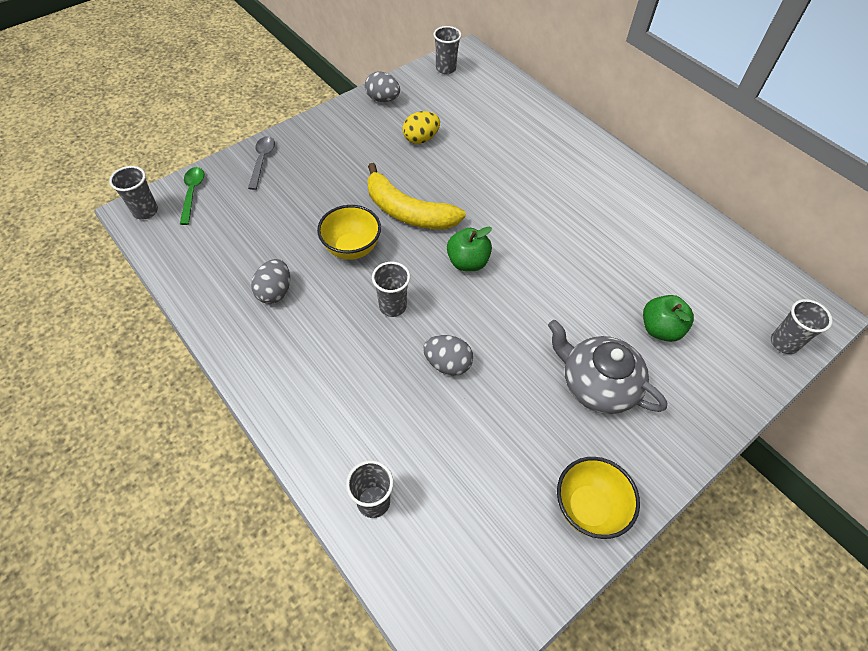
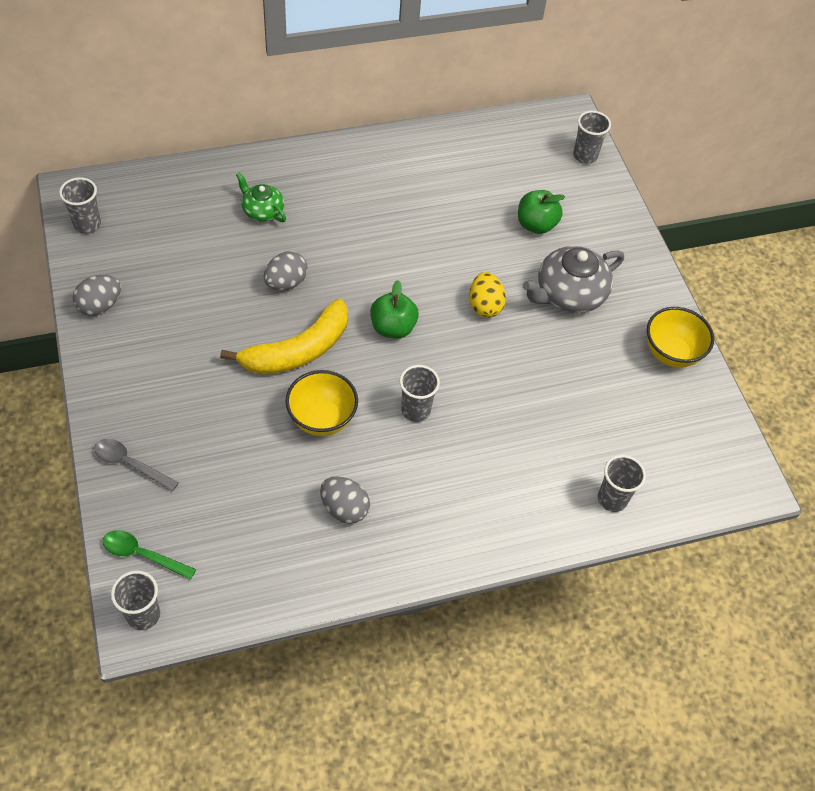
camera: 70 degrees left, 0 degrees up
yellow egg [403,111,440,144] -> yellow egg moved to [469,272,506,318]
grey egg [423,335,473,376] -> grey egg moved to [264,251,308,290]
none -> green teapot [236,172,286,222]

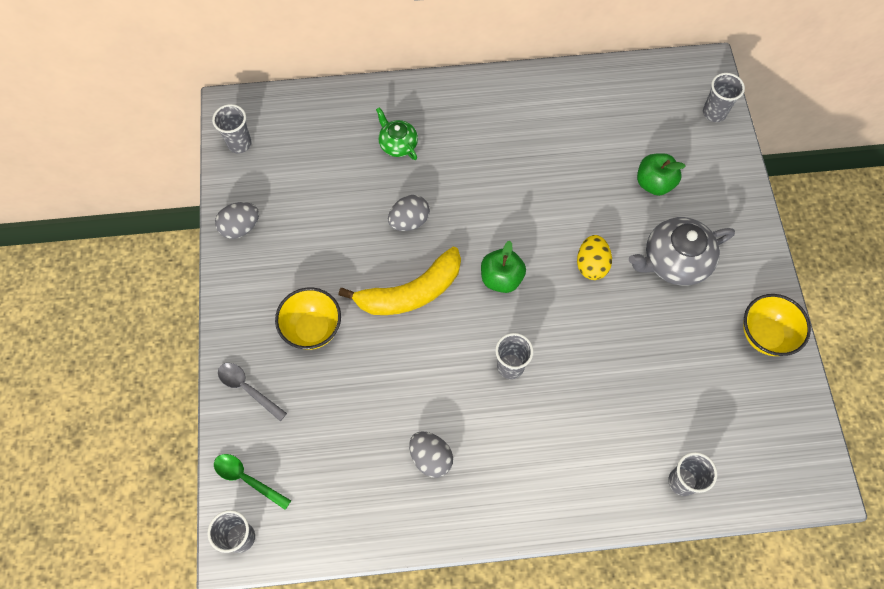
camera: 15 degrees right, 10 degrees up
yellow bowl [285,370,358,436] -> yellow bowl moved to [275,288,341,350]

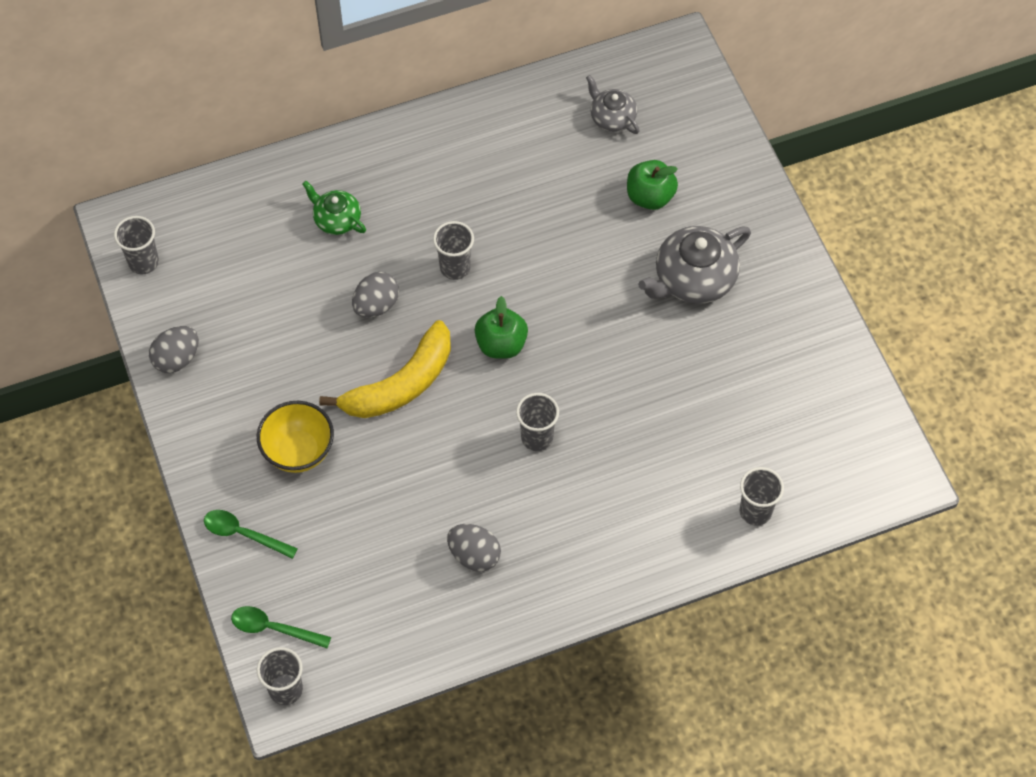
camera: 15 degrees left, 5 degrees down
grey spoon [218,363,287,421] -> green spoon [204,510,298,559]
yellow egg [577,235,612,280] -> none
grey cup [703,73,745,122] -> grey cup moved to [433,221,474,280]
yellow bowl [743,294,811,356] -> none
none -> grey teapot [586,75,640,134]

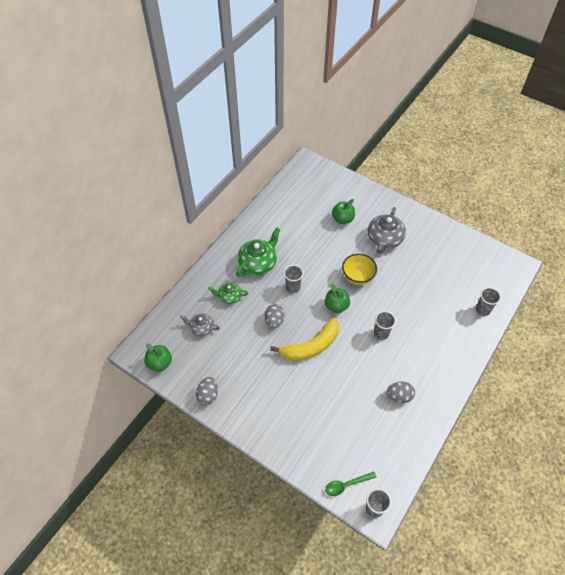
camera: 35 degrees left, 5 degrees down
grey cup [114,216,159,274] -> green apple [144,343,172,372]
green spoon [204,510,298,559] -> none
yellow bowl [257,401,334,473] -> yellow bowl moved to [342,253,377,285]
yellow banana [319,320,451,418] -> yellow banana turned 45 degrees clockwise [270,318,339,360]
grey teapot [586,75,640,134] -> grey teapot moved to [180,313,220,336]
none -> green teapot [236,228,280,277]

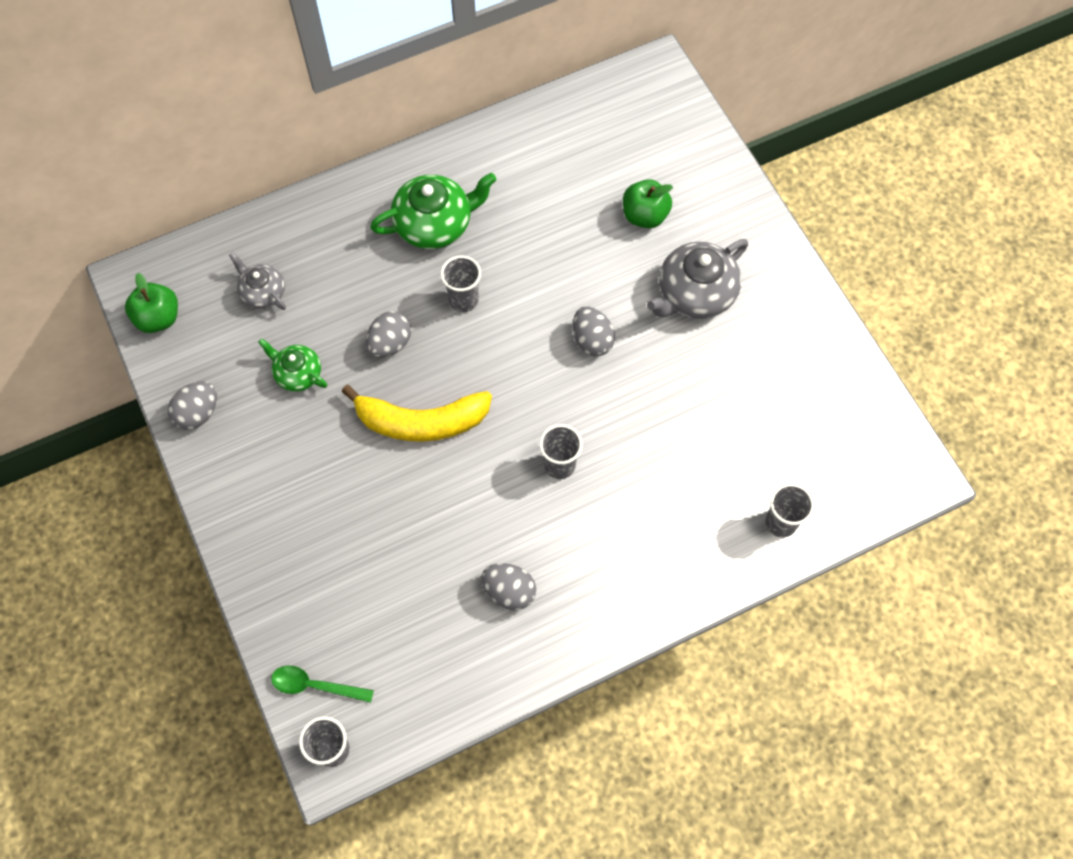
camera: 30 degrees right, 10 degrees up
green teapot [208,282,248,304] -> green teapot moved to [258,338,327,391]
green apple [325,284,350,313] -> none
yellow bowl [342,253,377,285] -> grey egg [572,307,615,356]

